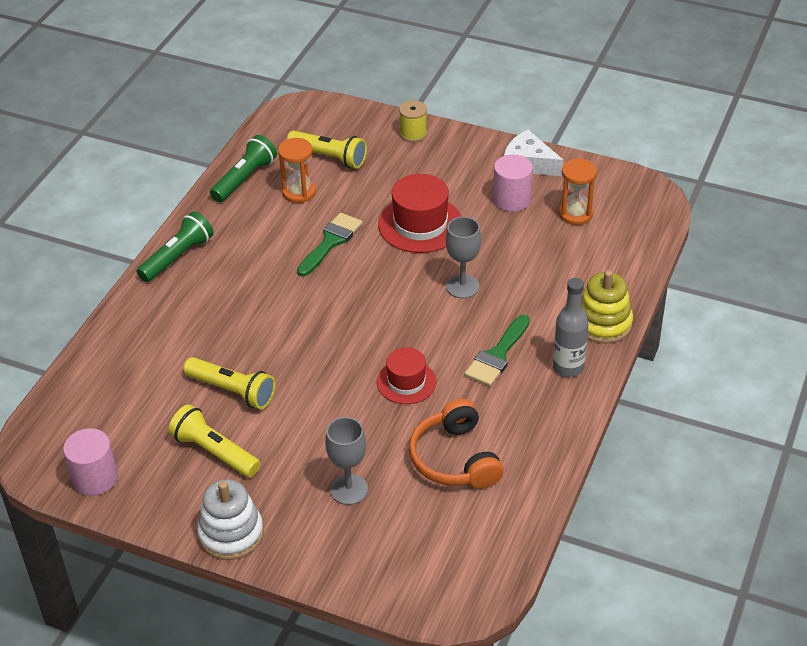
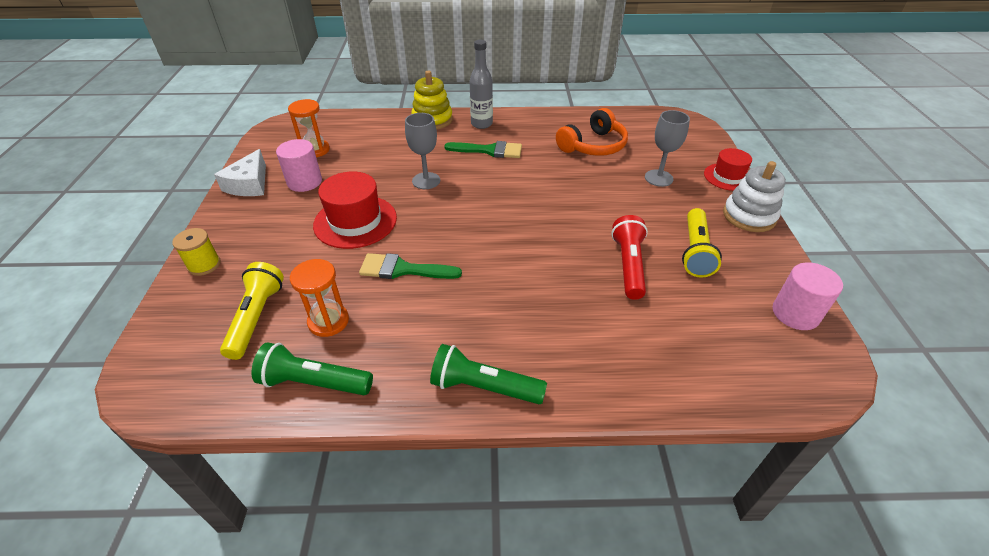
camera: 115 degrees left, 0 degrees up
yellow flashlight [183,357,275,409] -> red flashlight [611,215,648,300]
red hat [377,348,436,404] -> red hat moved to [704,148,752,191]

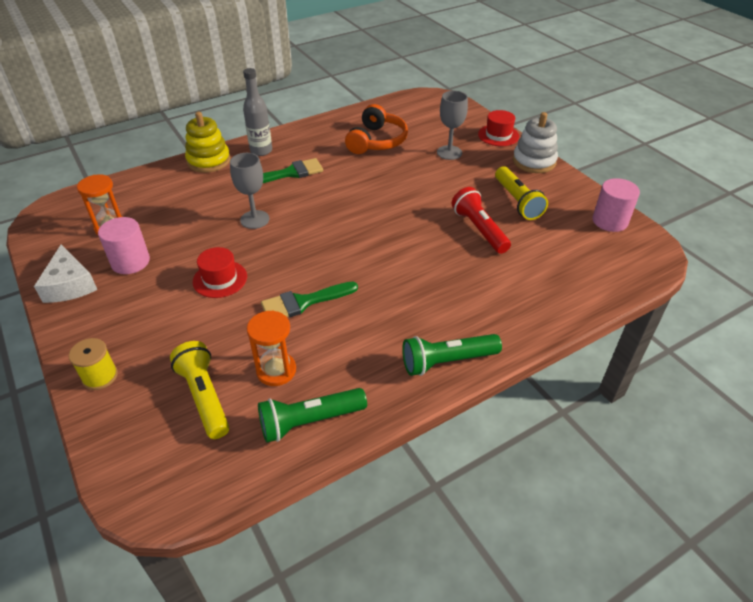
camera: 30 degrees left, 0 degrees up
red hat [313,171,397,249] -> red hat [193,247,247,298], size x0.63

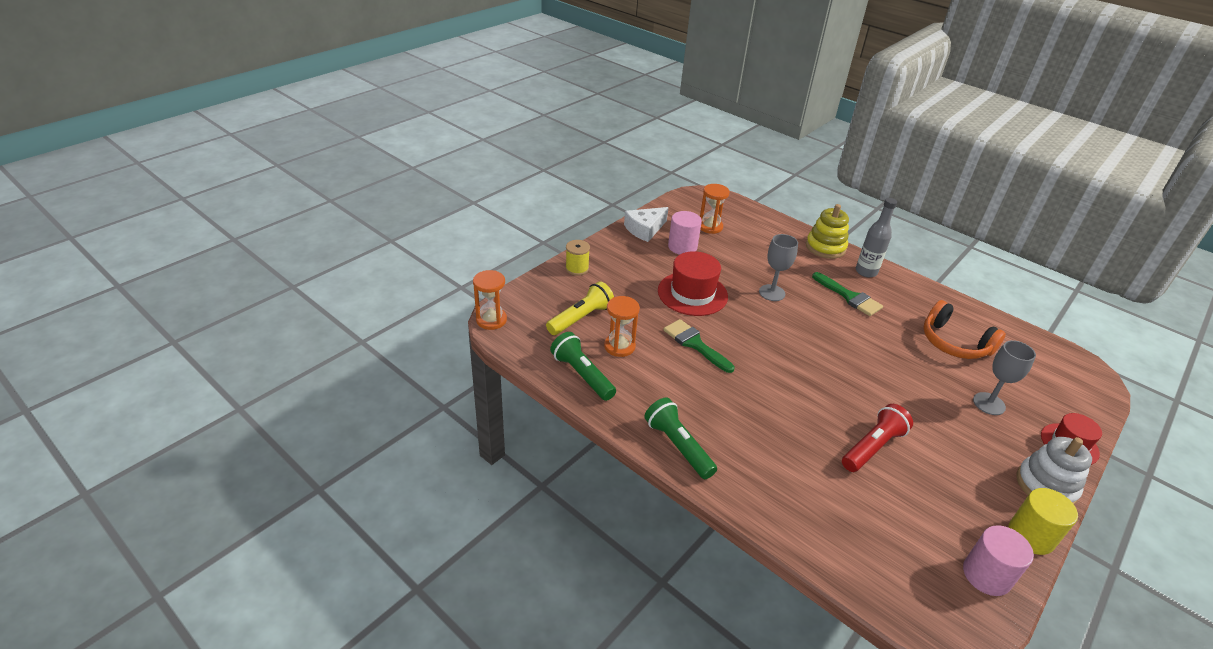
camera: 70 degrees right, 5 degrees down
red hat [193,247,247,298] -> red hat [658,251,728,316], size x1.59
orange headphones [345,104,408,154] -> orange headphones turned 45 degrees clockwise [923,300,1006,359]
yellow flashlight [495,167,548,220] -> none
none -> orange hourglass [473,270,507,330]
none -> yellow cylinder [1009,488,1078,555]

